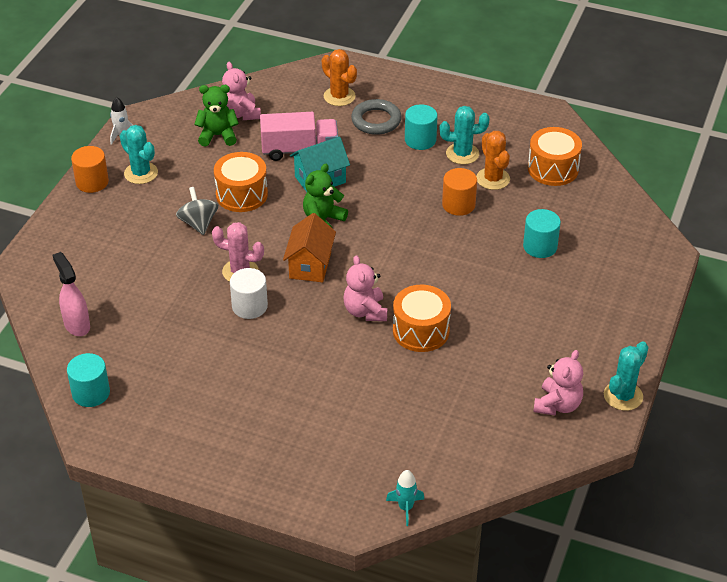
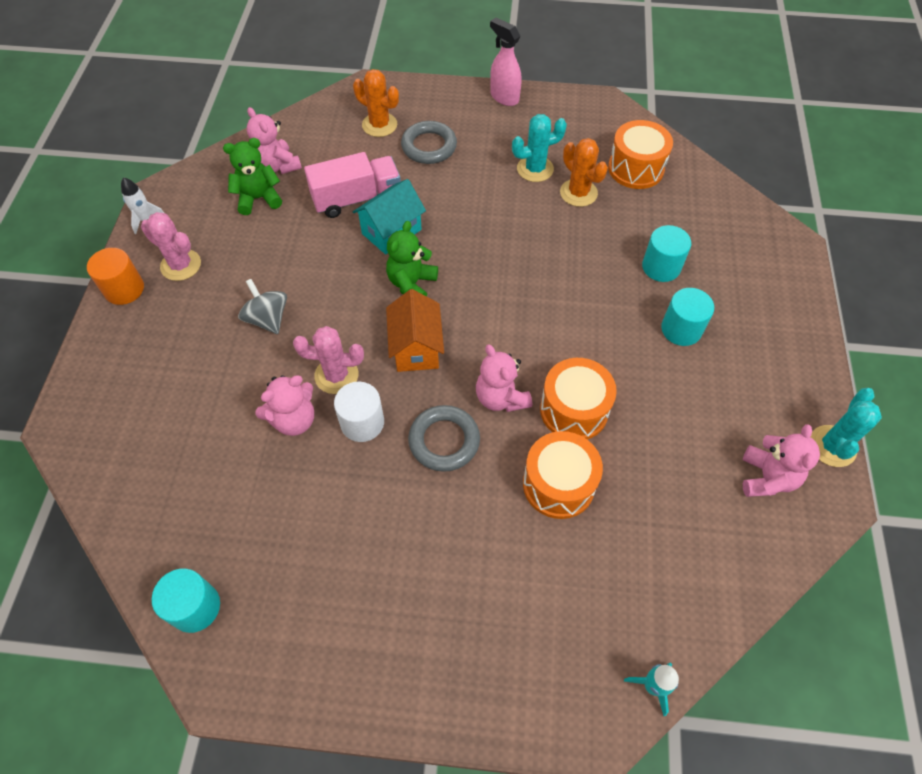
camera: 15 degrees left, 15 degrees up
pink spray bottle [53,252,90,336] -> pink spray bottle moved to [490,18,522,106]
turquoise cactus [120,125,158,184] -> pink cactus [141,212,201,281]
orange drum [214,152,268,212] -> orange drum moved to [523,431,603,519]
turquoise cylinder [405,104,438,150] -> turquoise cylinder moved to [661,288,714,346]
orange cylinder [442,168,477,216] -> none
none -> pink teddy bear [255,375,314,436]
none -> grey ring [408,405,480,472]

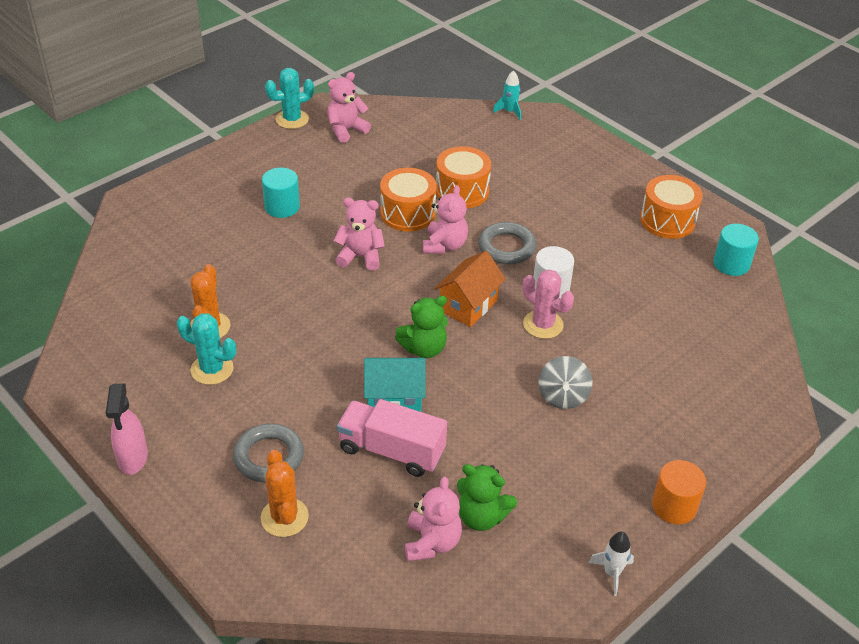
camera: 140 degrees left, 15 degrees down
pink cactus [141,212,201,281] -> none
pink teddy bear [255,375,314,436] -> pink teddy bear moved to [334,198,385,271]
orange drum [608,120,673,189] -> orange drum moved to [640,175,703,239]
turquoise cylinder [642,225,691,282] -> none

